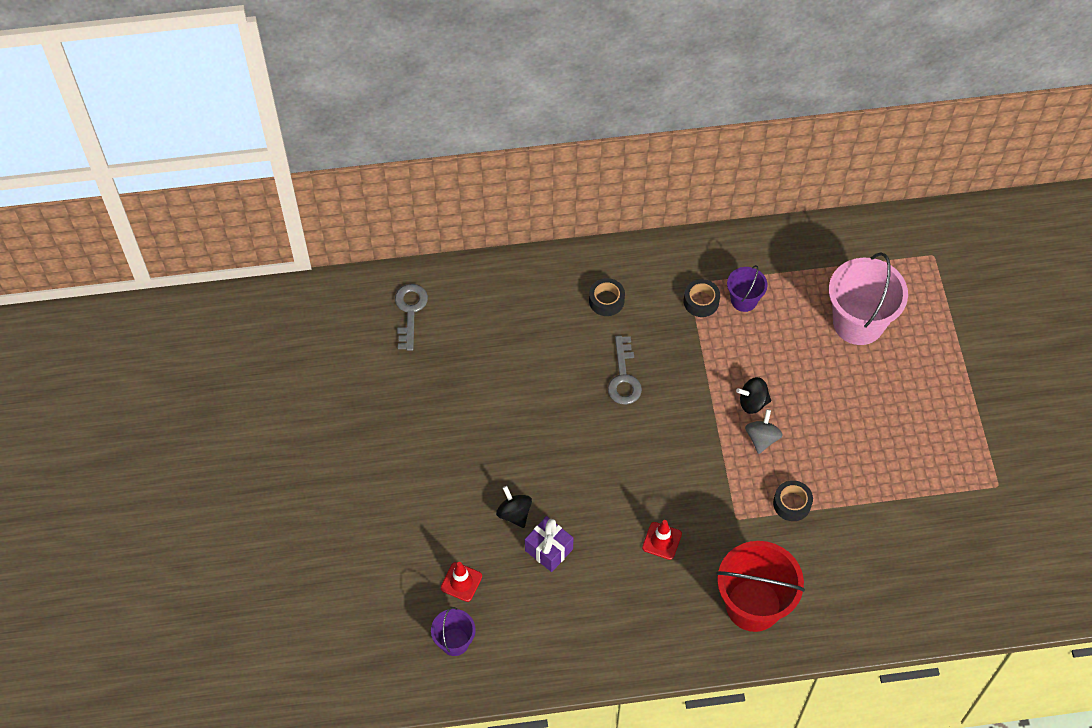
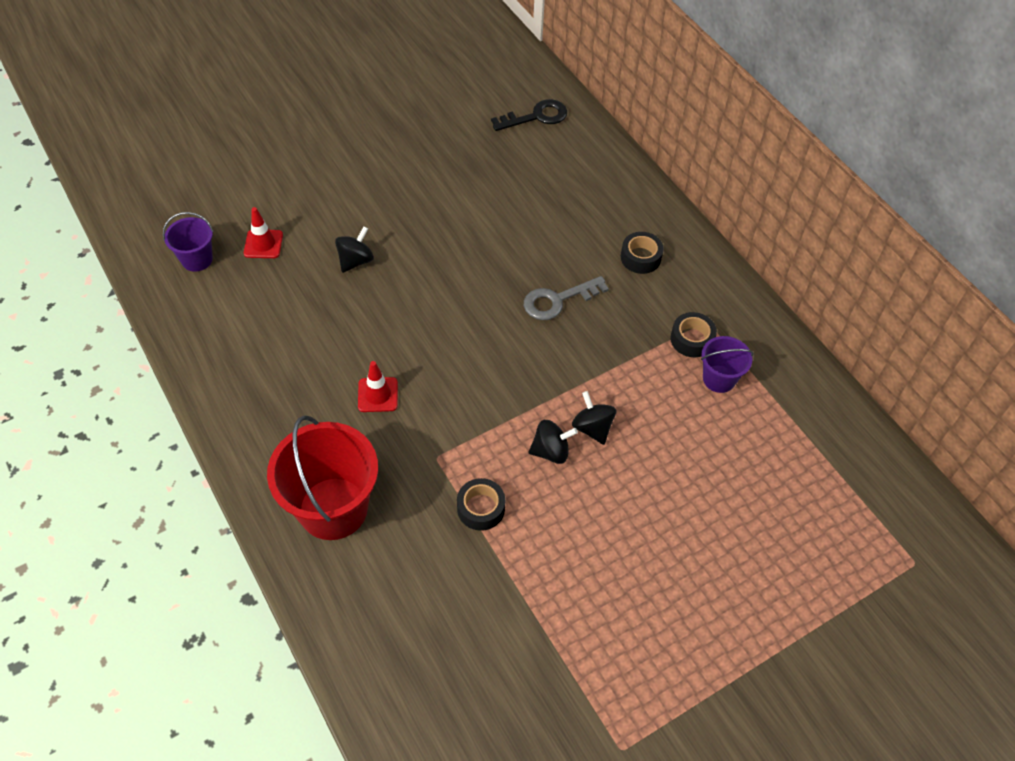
camera: 65 degrees right, 5 degrees down
grey key [395,284,428,351] -> black key [491,99,567,131]
purple gift [525,516,573,572] -> none
grey spinning top [745,409,783,454] -> black spinning top [529,420,578,464]
pink bucket [829,252,908,345] -> none

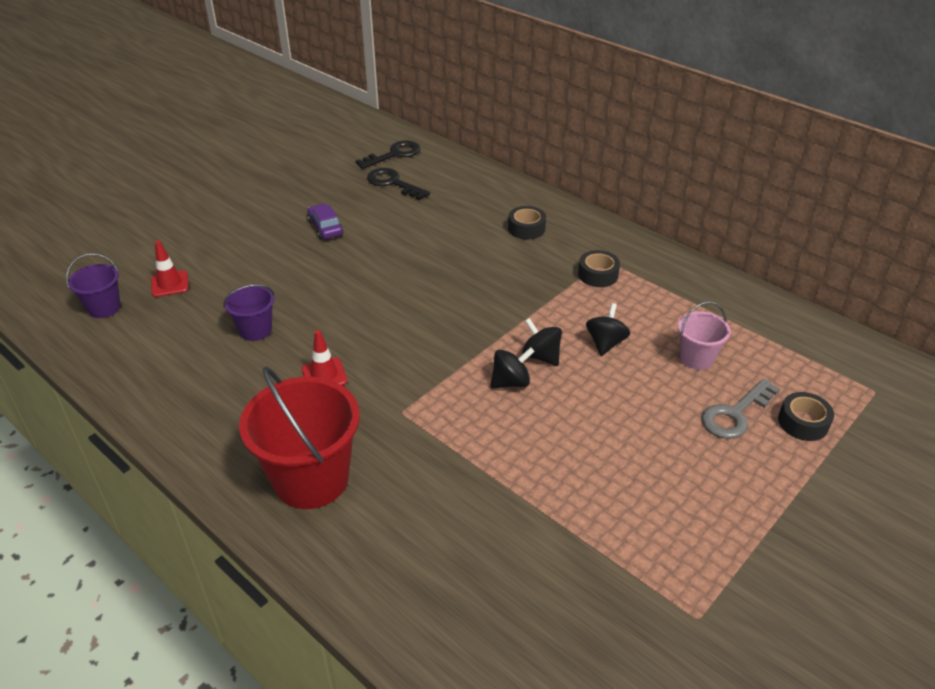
camera: 15 degrees left, 15 degrees down
black spinning top [335,226,374,273] -> black spinning top moved to [586,303,631,356]
black tape [457,478,505,531] -> black tape moved to [778,392,834,441]
grey key [524,276,609,320] -> grey key moved to [701,379,780,439]
purple bucket [701,336,754,393] -> purple bucket moved to [223,284,275,341]
none -> purple car [307,204,343,239]
none -> black key [367,168,430,200]
none -> pink bucket [678,302,731,370]

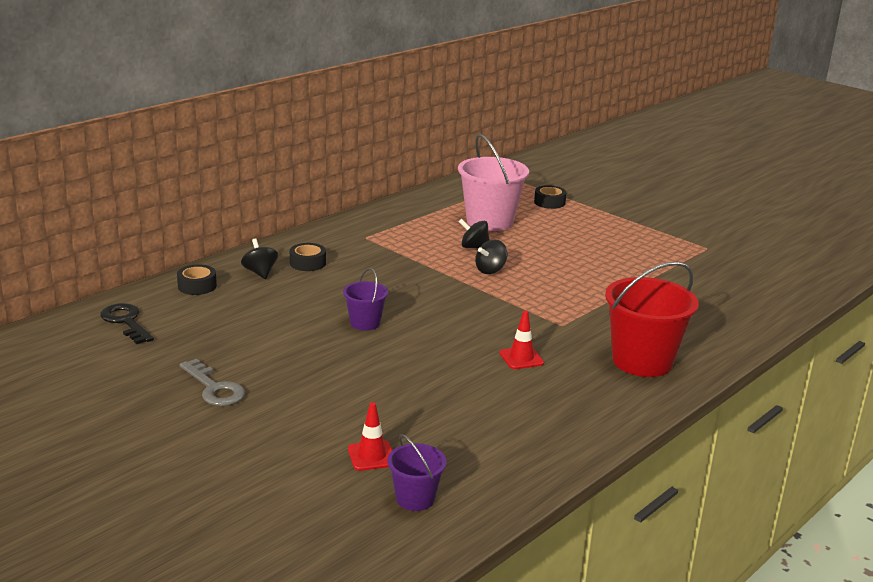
camera: 90 degrees left, 15 degrees down
purple bucket [223,284,275,341] -> purple bucket moved to [343,268,388,331]
purple car [307,204,343,239] -> none
black key [367,168,430,200] -> none
black spinning top [490,347,535,389] -> black spinning top moved to [241,239,278,279]
black tape [578,250,620,287] -> black tape moved to [177,264,217,295]
pink bucket [678,302,731,370] -> pink bucket [458,134,529,231], size x1.92
grey key [701,379,780,439] -> grey key moved to [180,358,245,406]

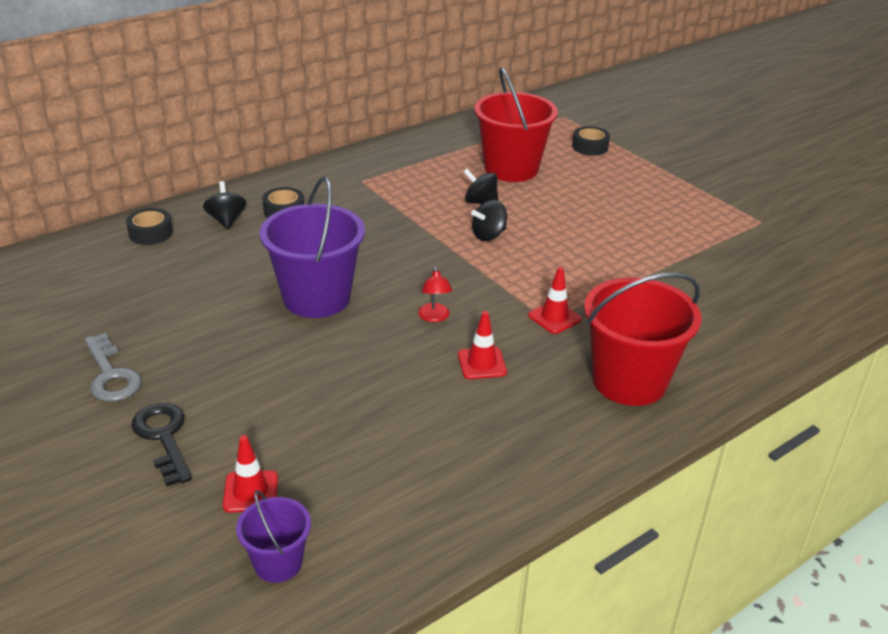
camera: 10 degrees right, 10 degrees up
black key [100,303,154,344] -> black key moved to [131,403,192,486]
purple bucket [343,268,388,331] -> purple bucket [260,176,365,318], size x1.92
pink bucket [458,134,529,231] -> red bucket [474,67,558,182]
none -> red lamp [418,267,452,322]
none -> red traffic cone [528,267,582,334]

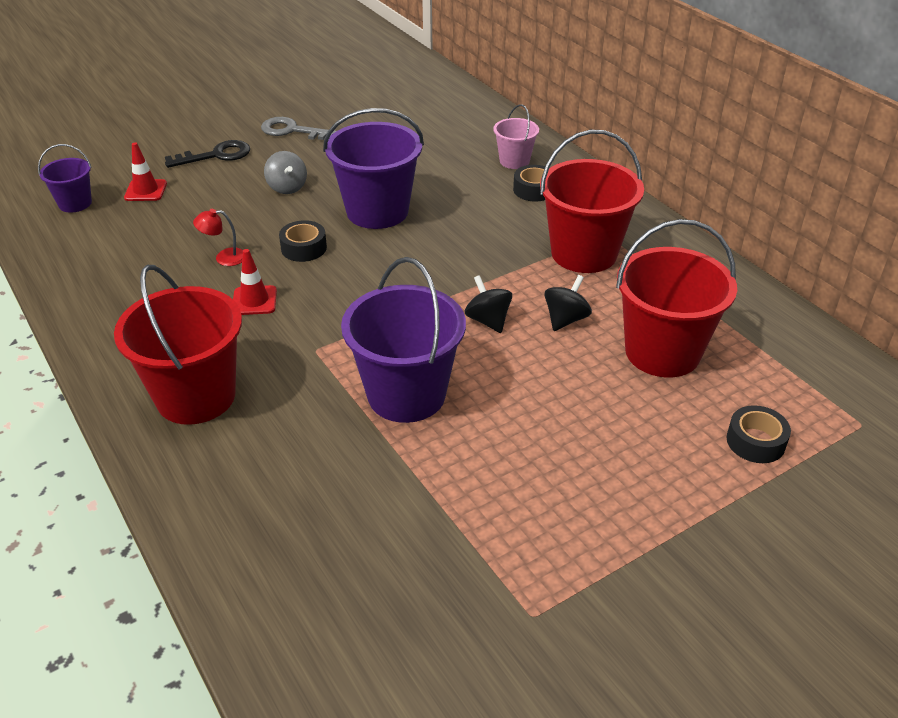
camera: 95 degrees right, 5 degrees up
grey key [84,333,141,402] -> grey key turned 45 degrees clockwise [261,117,336,140]
black tape [126,208,173,245] -> black tape moved to [279,220,327,262]
black spinning top [203,181,246,229] -> pink bucket [493,104,539,169]
red lamp [418,267,452,322] -> red lamp moved to [193,209,243,266]
red traffic cone [528,267,582,334] -> none
none -> grey spinning top [264,151,307,194]
none -> purple bucket [341,257,466,423]
none -> red bucket [540,130,644,273]

